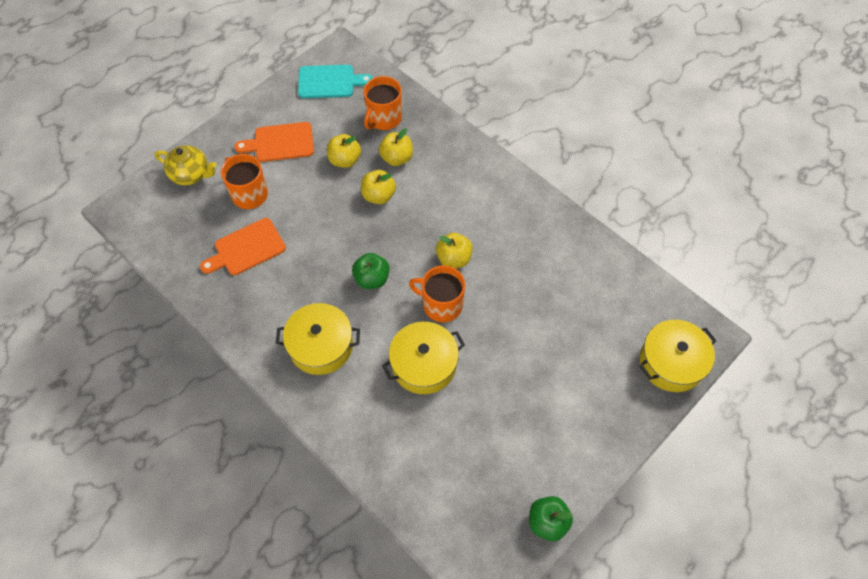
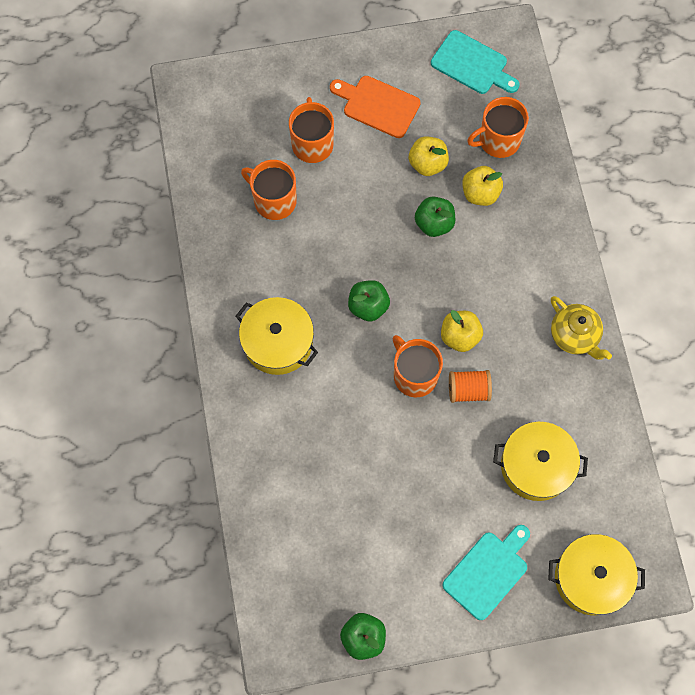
camera: 35 degrees right, 10 degrees up
yellow teapot [155,145,217,185] -> yellow teapot moved to [551,296,612,360]
orange cutting board [200,218,286,275] -> orange mug [241,160,297,220]
yellow apple [361,170,396,204] -> green apple [415,197,455,237]
yellow pot [382,322,465,394] -> yellow pot moved to [493,422,588,501]
none -> turquoise cutting board [442,525,530,620]
none -> orange spool [449,370,492,403]

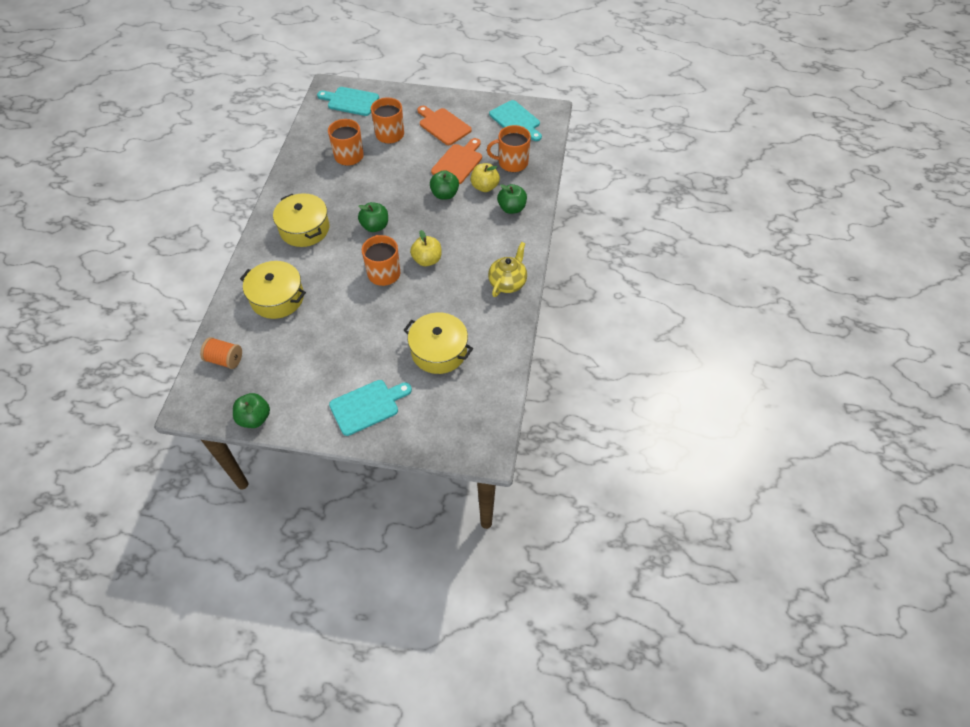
camera: 20 degrees right, 15 degrees down
yellow apple [409,136,449,176] -> orange cutting board [431,138,482,184]
orange spool [449,370,492,403] -> orange spool moved to [200,337,242,369]
yellow pot [548,534,645,615] -> yellow pot moved to [240,261,306,319]
yellow teapot [551,296,612,360] -> yellow teapot turned 135 degrees counterclockwise [488,242,527,297]
none -> turquoise cutting board [317,87,379,116]
none -> green apple [497,184,527,214]

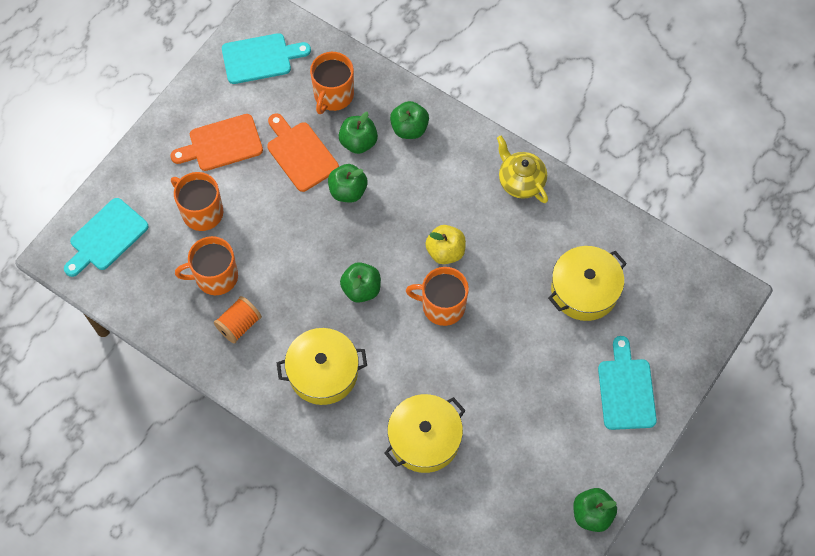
camera: 65 degrees left, 10 degrees up
orange spool [200,337,242,369] -> orange spool moved to [214,296,262,344]
yellow apple [471,163,500,192] -> green apple [338,112,378,154]

